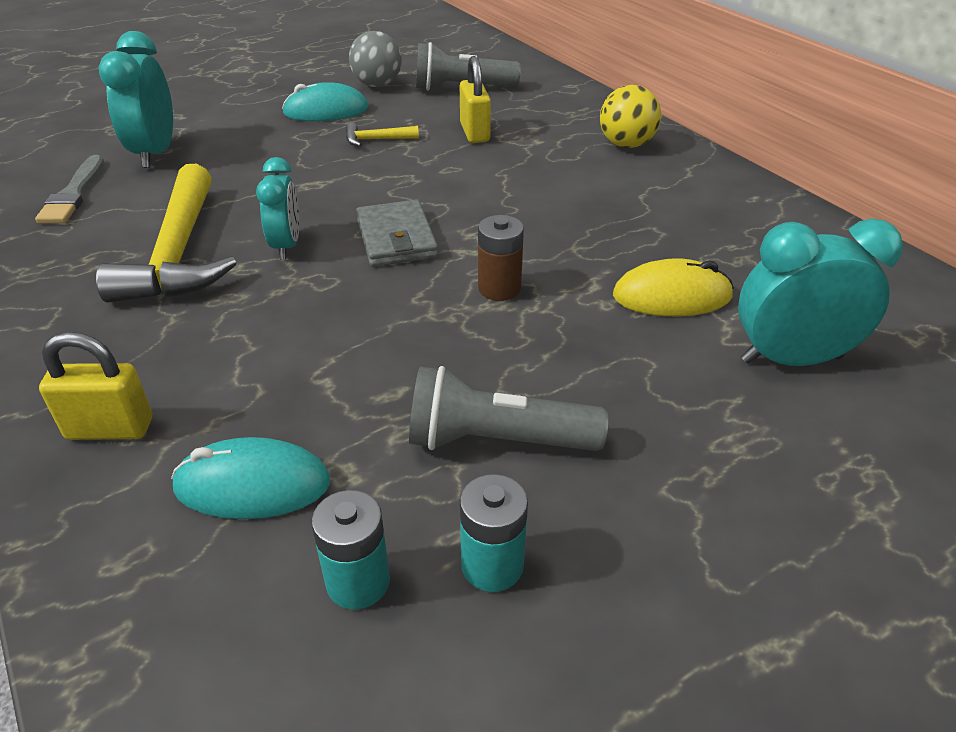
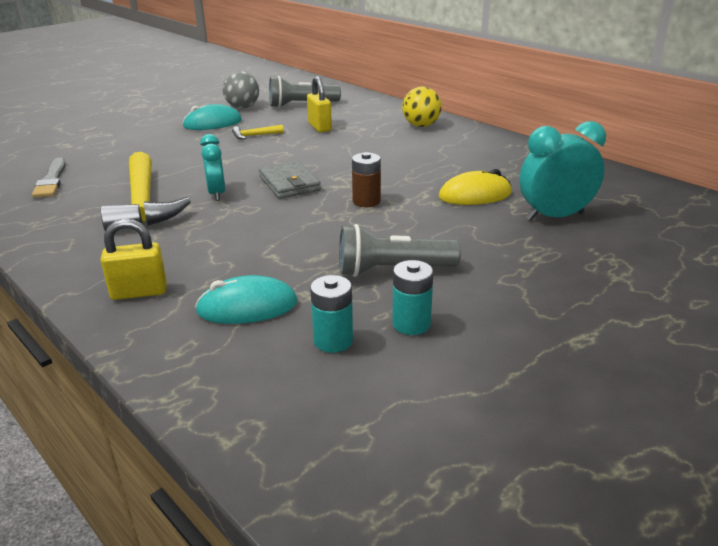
camera: 10 degrees left, 10 degrees down
turquoise clock [98,31,173,168] -> none

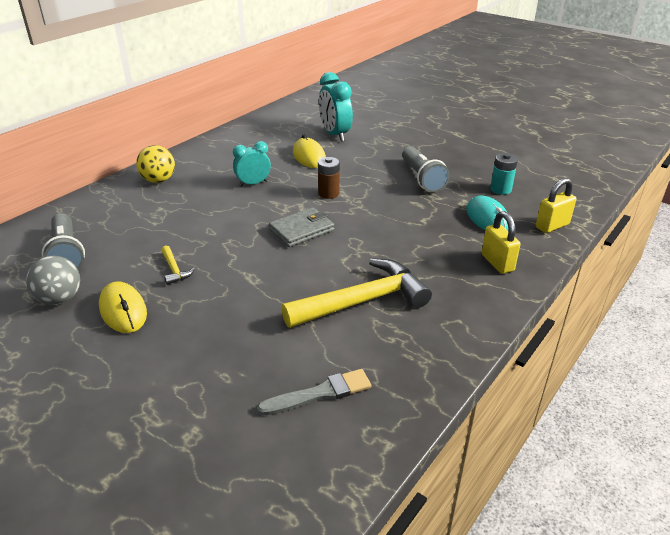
camera: 100 degrees left, 5 degrees up
turquoise mouse [182,104,242,130] -> yellow mouse [99,281,147,333]
turquoise clock [200,134,226,201] -> turquoise clock moved to [233,141,271,187]
yellow padlock [307,76,332,132] -> yellow padlock moved to [536,178,576,233]
turquoise battery [392,260,433,335] -> none

